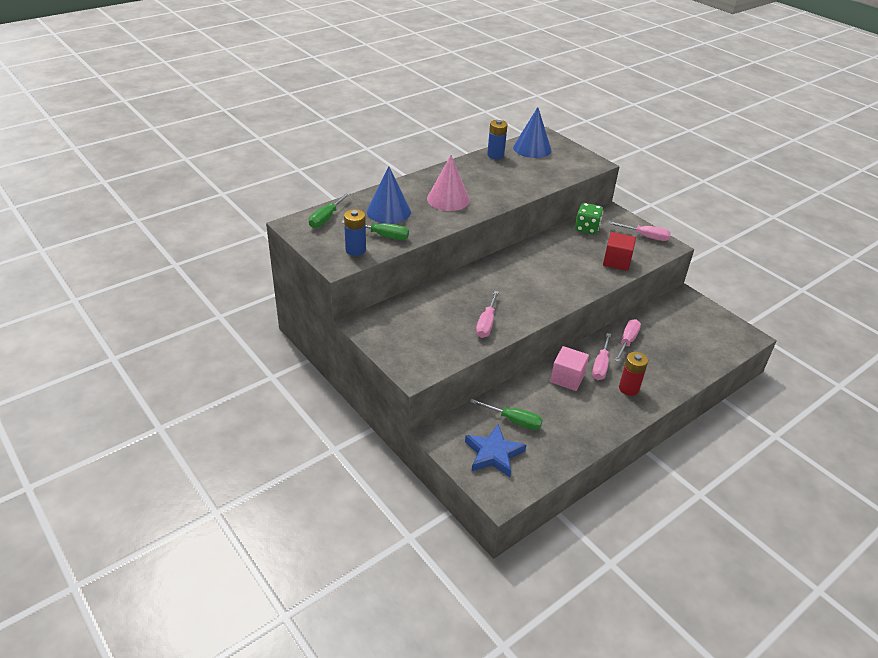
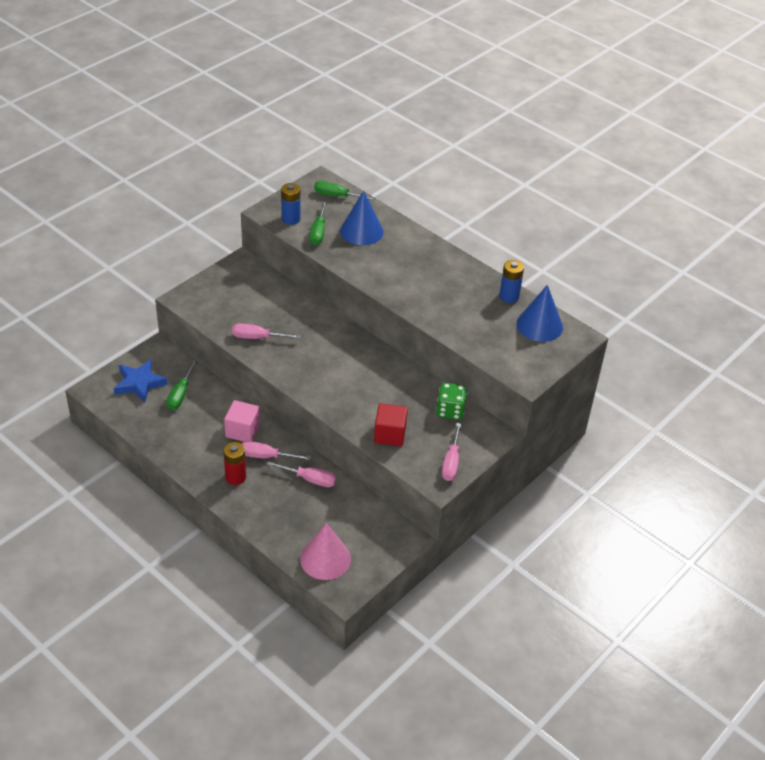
camera: 80 degrees right, 5 degrees up
pink cone [427,155,470,211] -> pink cone moved to [300,523,351,580]

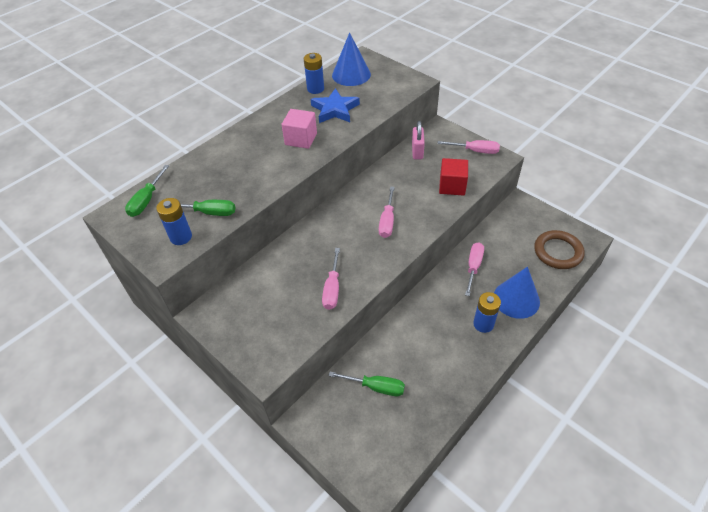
camera: 85 degrees left, 5 degrees up
blue star [114,359,168,403] -> blue star moved to [311,88,360,123]
red battery [223,442,246,485] -> blue battery [473,292,501,333]
pink cube [224,400,260,442] -> pink cube moved to [282,109,317,149]
pink screwdriver [241,441,311,460] -> pink screwdriver moved to [379,187,395,238]
pink cone [300,523,351,580] -> brown ring [534,230,585,269]
blue cone [340,191,384,245] -> blue cone moved to [494,267,540,319]
green dice [436,383,467,420] -> pink padlock [412,121,425,159]

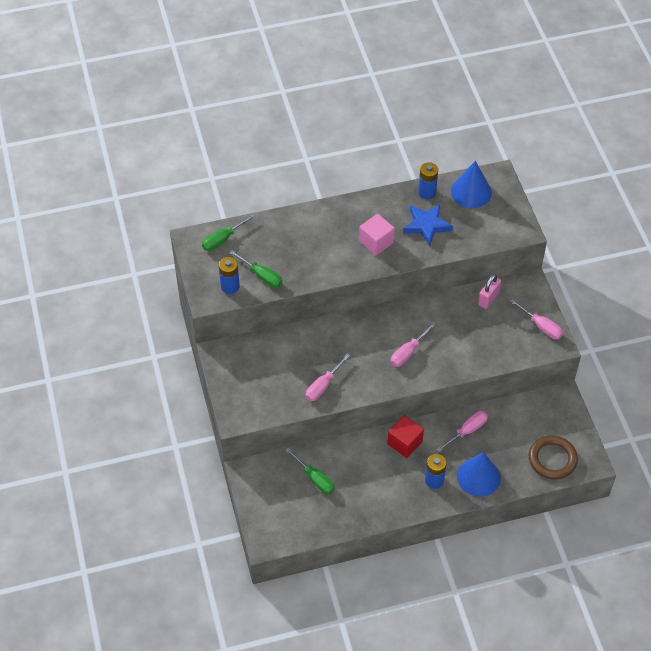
camera: 30 degrees right, 5 degrees up
red cube [439,158,468,196] -> red cube moved to [387,415,424,458]

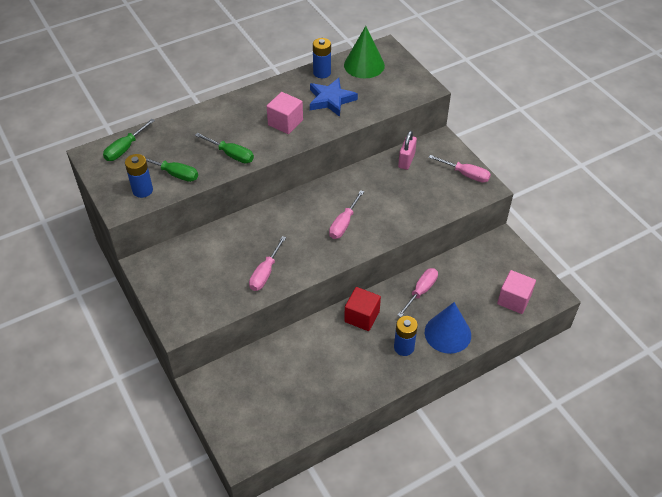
camera: 15 degrees left, 5 degrees down
green screwdriver [285,448,335,494] -> green screwdriver moved to [195,133,254,163]
blue cone [451,161,492,208] -> green cone [344,26,385,78]
brown ring [529,435,578,479] -> pink cube [497,270,536,314]

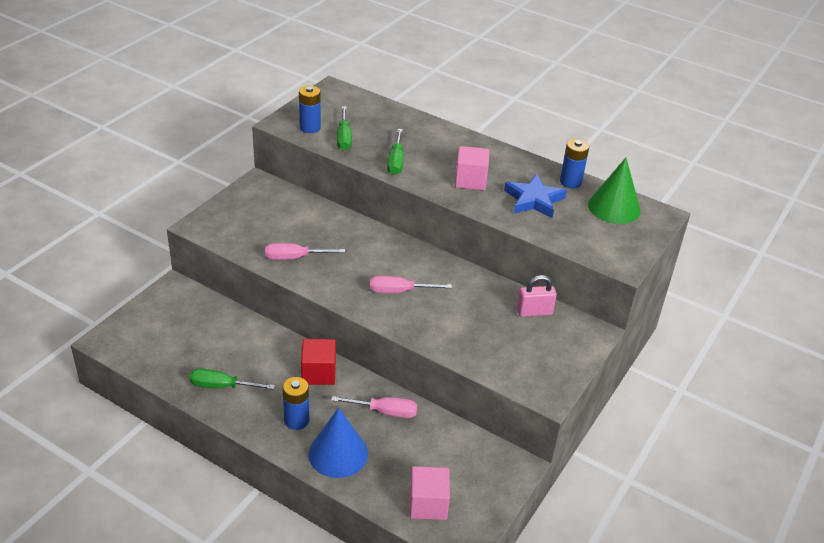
camera: 60 degrees right, 10 degrees down
green screwdriver [103,119,155,161] -> green screwdriver moved to [189,368,275,390]
pink screwdriver [429,155,491,183] -> none

